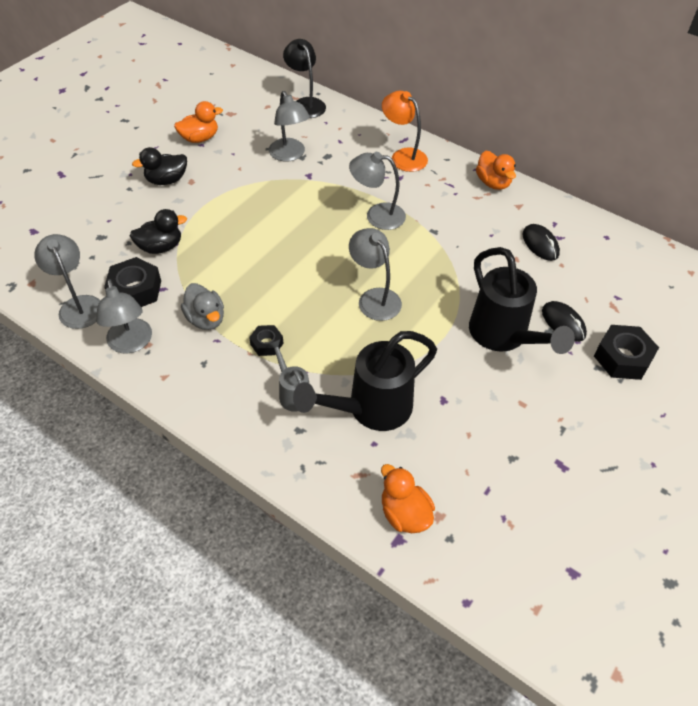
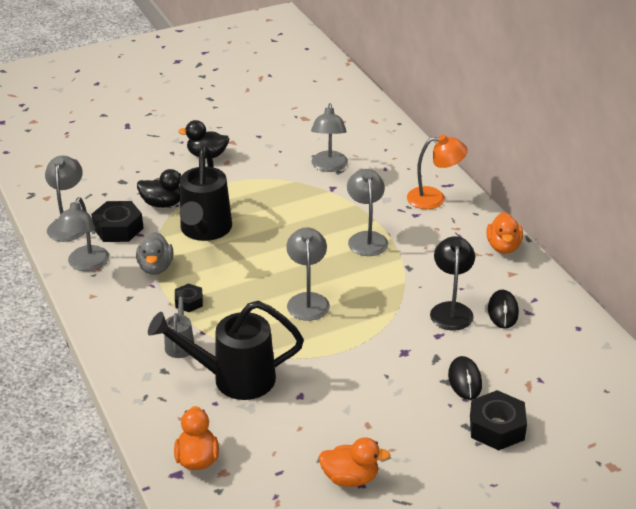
camera: 30 degrees right, 15 degrees down
orange duck [174,101,223,143] -> orange duck moved to [318,437,390,487]
black lamp [283,39,326,118] -> black lamp moved to [430,236,475,331]
grey lamp [349,152,406,230] -> grey lamp turned 45 degrees clockwise [347,169,388,256]
orange lamp [382,91,428,172] -> orange lamp turned 105 degrees clockwise [407,135,468,209]
black watering can [469,247,575,354] -> black watering can moved to [180,145,232,241]

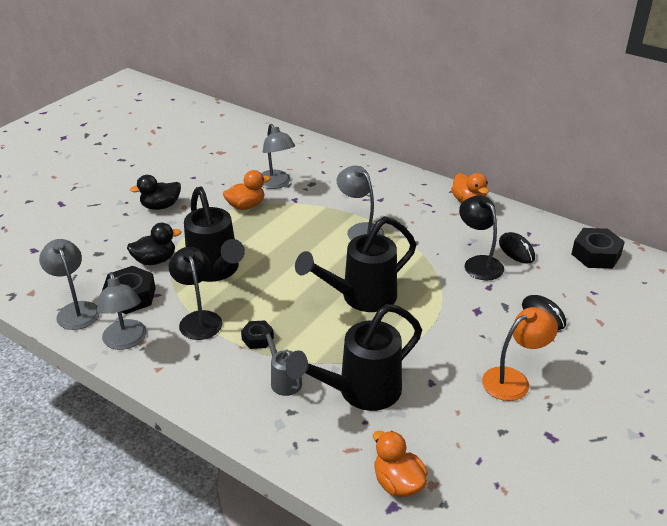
camera: 30 degrees left, 0 degrees up
grey duck [136,232,173,275] -> black lamp [169,247,222,340]
grey lamp [286,227,330,321] -> black watering can [295,216,416,312]
orange duck [318,437,390,487] -> orange duck moved to [223,170,271,210]
orange lamp [407,135,468,209] -> orange lamp moved to [482,307,558,401]
black nut [470,390,527,450] -> black nut moved to [571,228,625,269]

